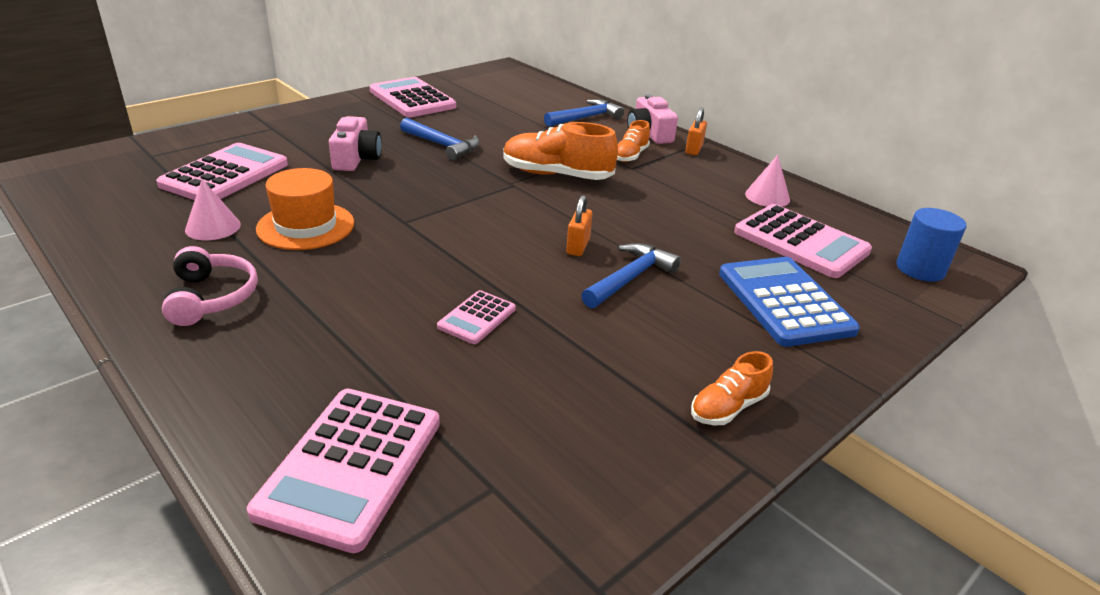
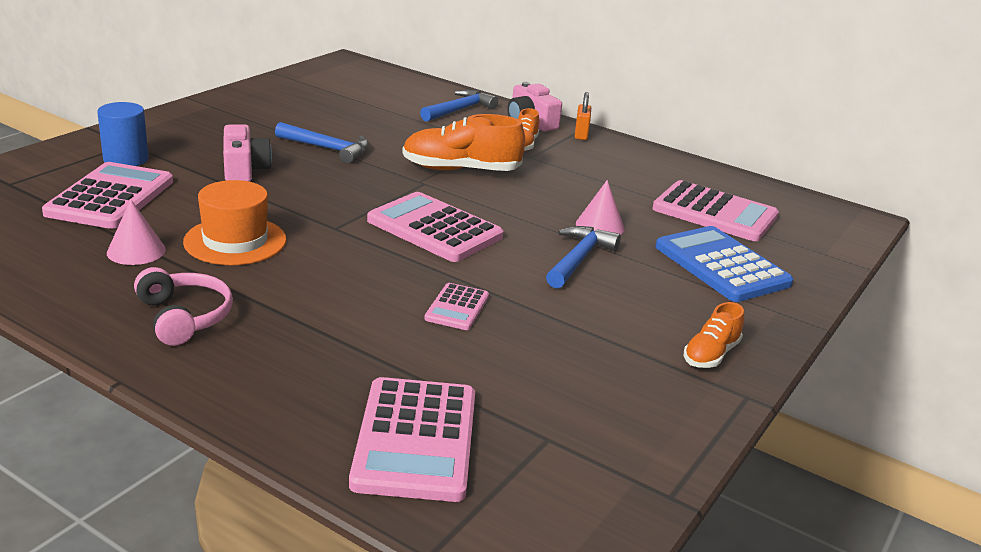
camera: 15 degrees left, 5 degrees down
pink calculator [370,77,456,117] -> pink calculator moved to [367,192,504,262]
orange padlock [566,195,592,256] -> none
pink cone [745,155,790,207] -> pink cone moved to [576,180,625,235]
blue cylinder [896,208,966,282] -> blue cylinder moved to [97,102,149,166]

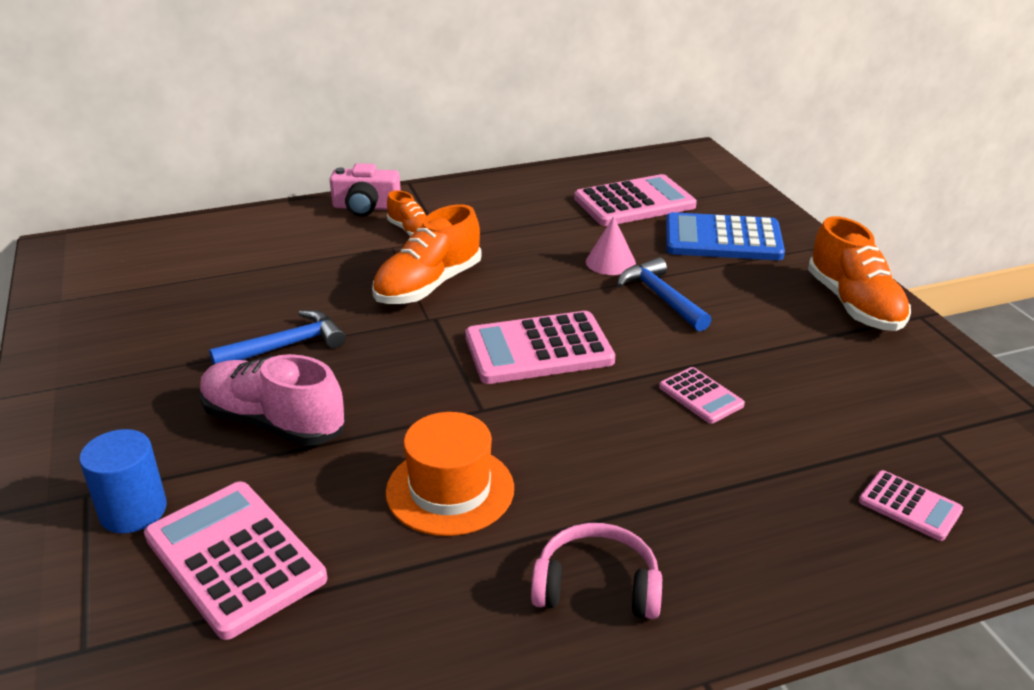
camera: 50 degrees left, 5 degrees up
pink cone [107,199,166,265] -> none
pink camera [223,125,272,182] -> pink shoe [200,354,345,446]
pink calculator [349,377,475,502] -> pink calculator [859,470,963,541], size x0.52
blue hammer [420,90,498,122] -> none
orange padlock [575,92,591,140] -> none
orange shoe [684,302,744,368] -> orange shoe [808,216,911,331], size x1.78

